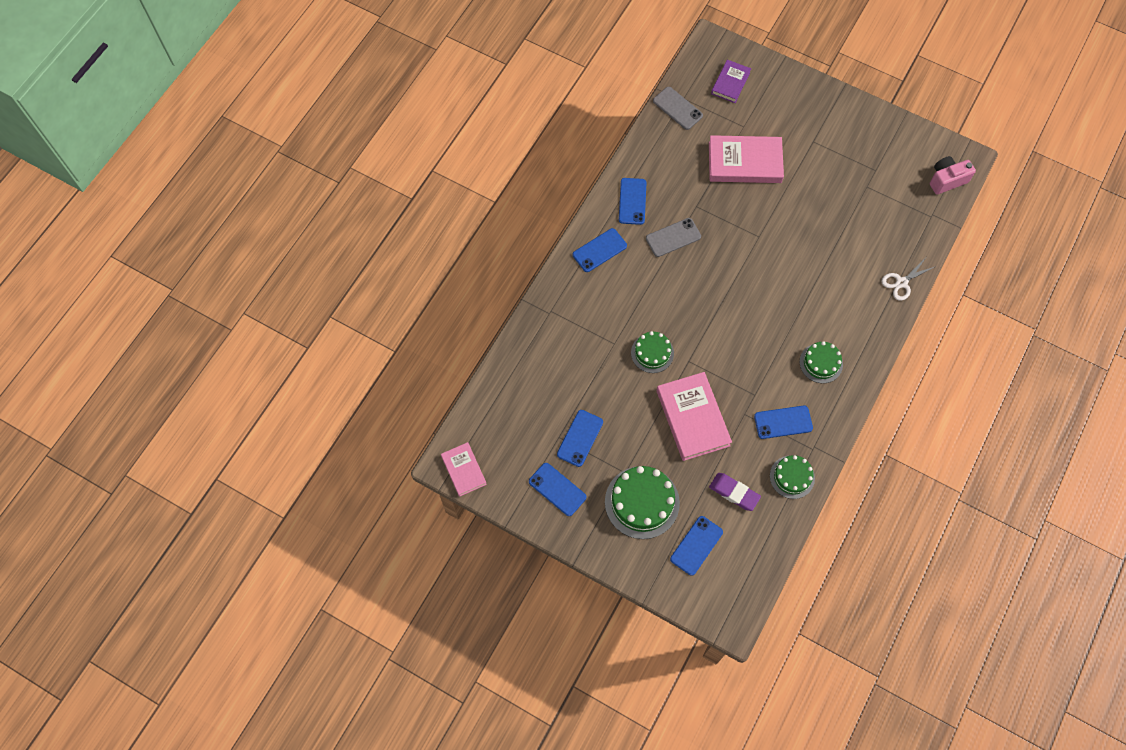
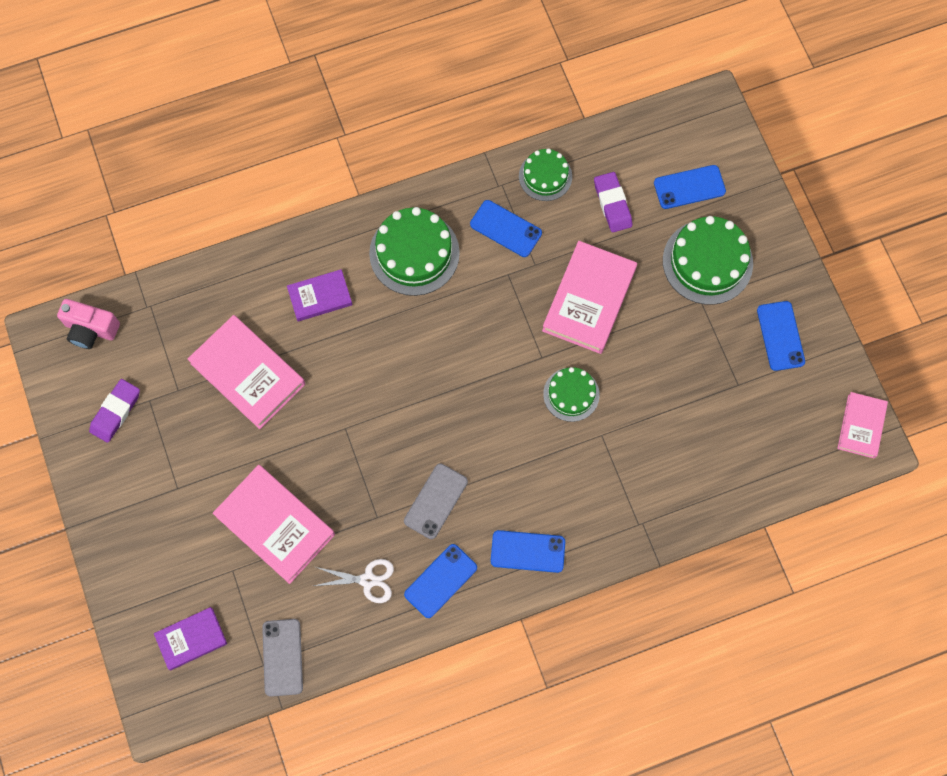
camera: 140 degrees left, 5 degrees up
blue phone [557,410,603,467] -> none
grey phone [646,218,701,257] -> grey phone turned 75 degrees counterclockwise [404,463,468,539]
green cake [800,341,843,383] -> green cake [369,207,460,296], size x1.65
white scissors [881,259,936,301] -> white scissors moved to [314,559,394,603]
none -> purple eraser [89,379,140,443]
none -> pink book [188,315,305,429]
none -> purple book [287,269,352,321]

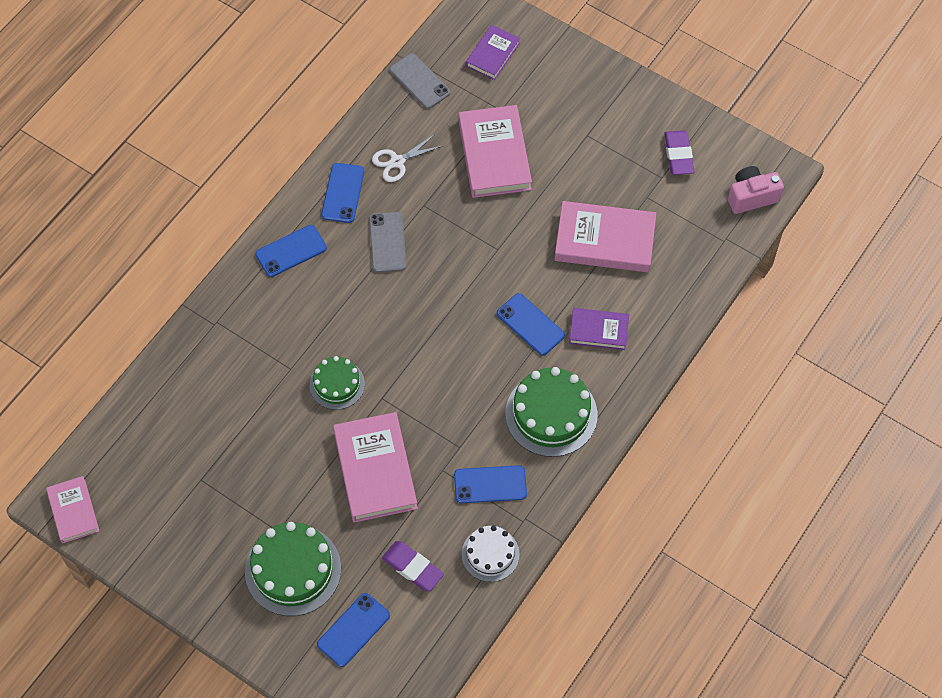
camera: 145 degrees right, 10 degrees down
pink book [213,465,335,584] -> pink book turned 75 degrees clockwise [459,105,532,198]
purple book [287,269,352,321] -> purple book turned 60 degrees clockwise [569,308,629,350]
green cake [519,149,572,201] -> white cake [462,526,519,582]
blue phone [757,301,805,371] -> blue phone moved to [497,293,565,355]

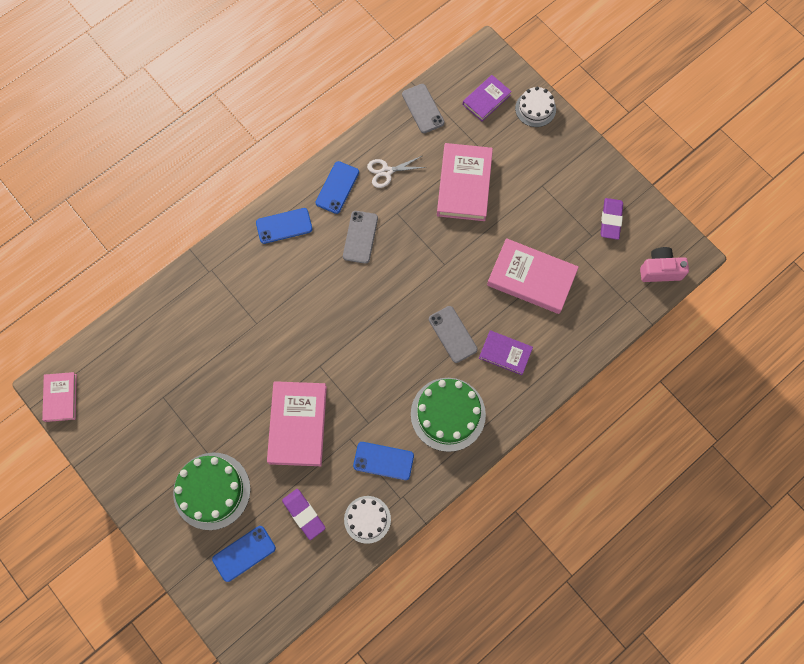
camera: 15 degrees right, 10 degrees up
green cake [309,356,365,410] -> none
blue phone [497,293,565,355] -> grey phone [429,306,478,363]
none -> white cake [515,87,556,127]

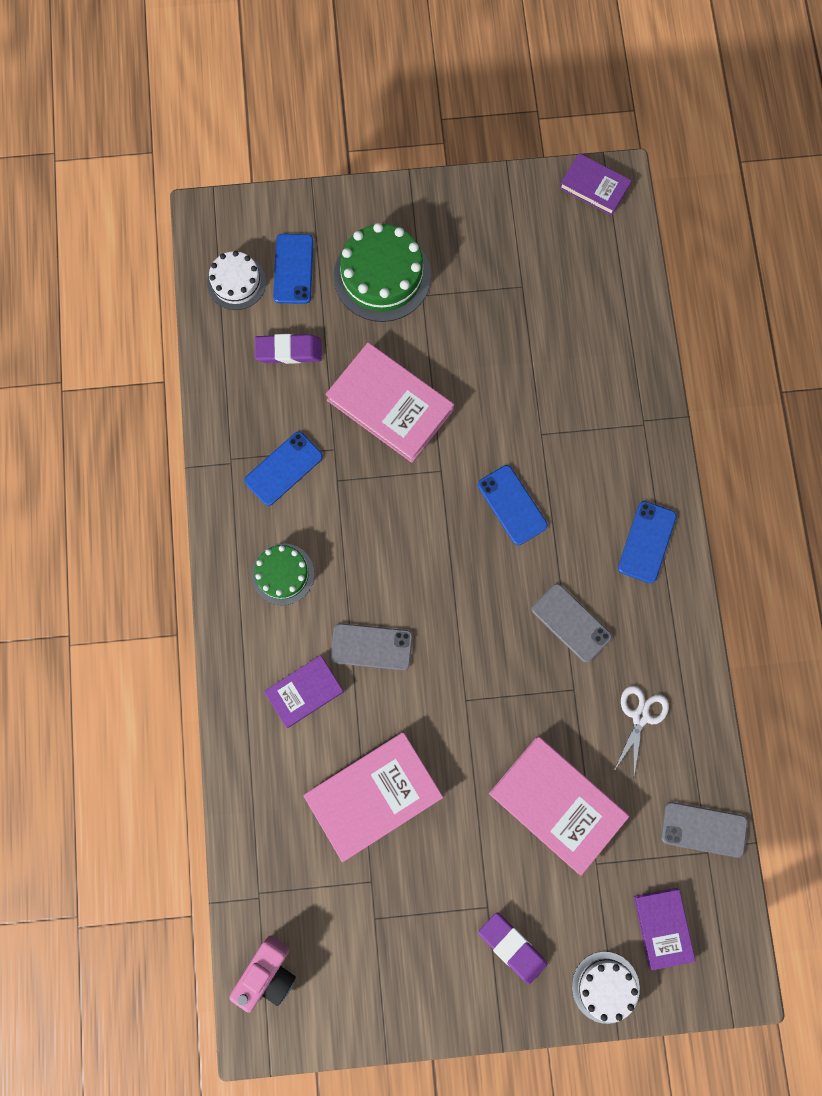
camera: 125 degrees right, 5 degrees up
pink book [42,372,77,422] -> purple book [559,153,632,216]
blue phone [315,161,359,214] -> blue phone moved to [478,465,548,545]
white cake [344,496,391,544] -> white cake moved to [207,251,266,310]
green cake [411,378,486,452] -> green cake [252,543,314,605], size x0.60
purple eraser [600,198,623,240] -> purple eraser moved to [478,913,548,984]

